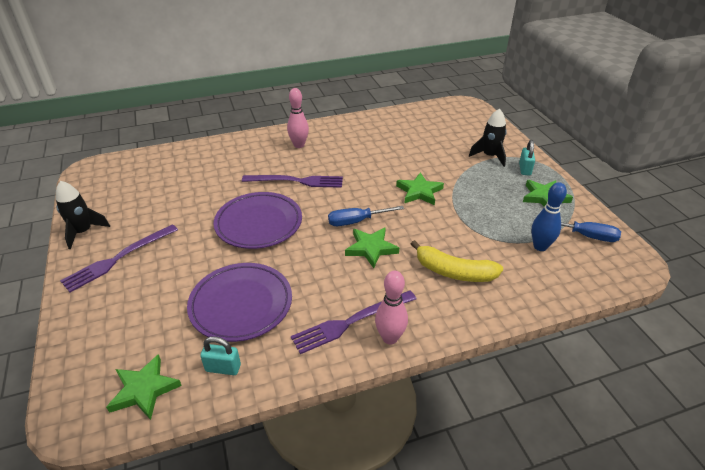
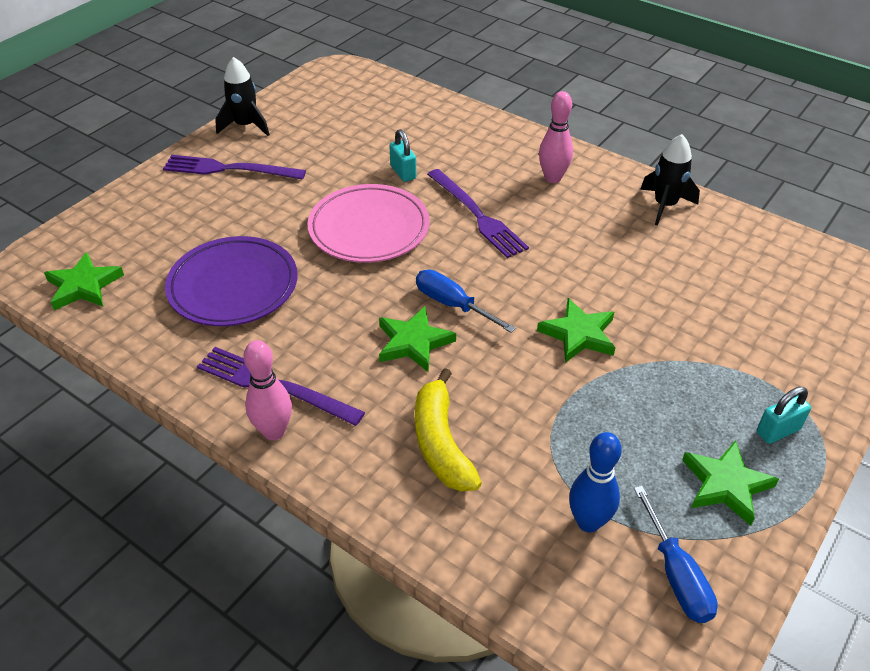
camera: 55 degrees right, 5 degrees up
turquoise padlock [200,336,241,375] -> turquoise padlock moved to [389,129,416,182]
purple plate [214,192,302,249] -> pink plate [307,184,430,263]
black rocket [469,108,507,167] -> black rocket moved to [640,134,700,225]

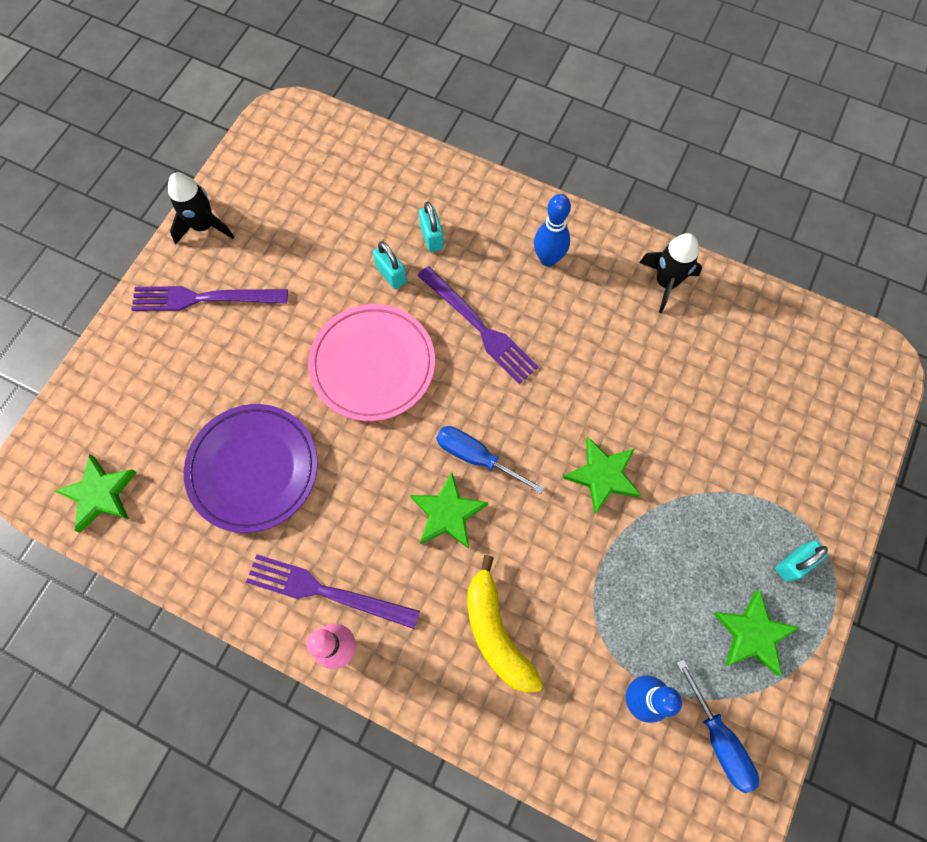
camera: 10 degrees left, 25 degrees up
pink bowling pin [539,91,573,183] -> blue bowling pin [534,194,571,267]
none -> turquoise padlock [419,202,444,252]

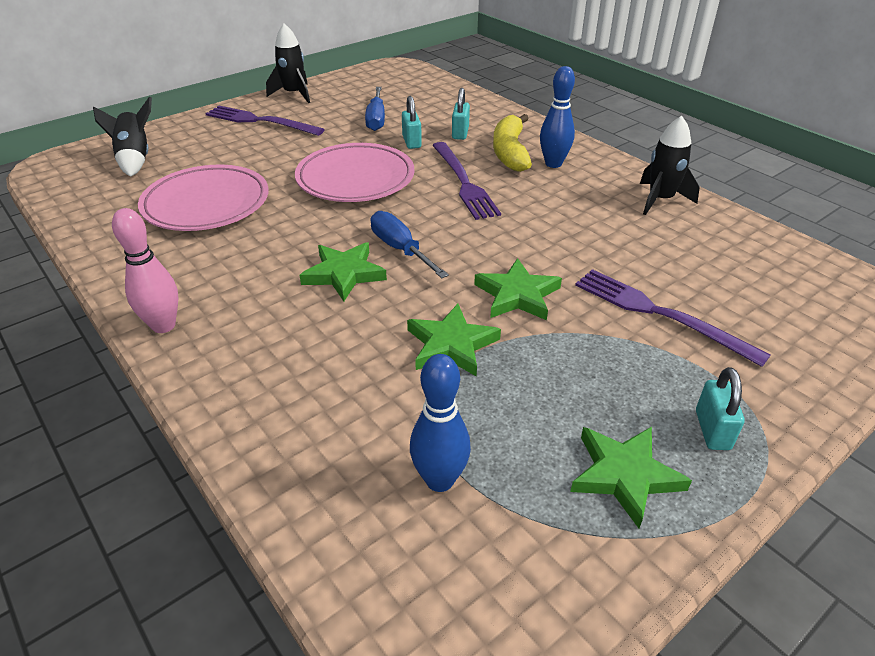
camera: 25 degrees right, 30 degrees down
green star [55,454,137,533] -> green star moved to [407,304,501,377]
purple plate [184,404,318,533] -> pink plate [138,165,268,231]
purple fork [246,555,420,629] -> purple fork moved to [575,269,771,367]
yellow banana [468,555,543,693] -> yellow banana moved to [493,114,532,172]
blue screwdriver [677,659,759,793] -> blue screwdriver moved to [365,87,385,131]
turquoise padlock [775,541,828,582] -> turquoise padlock turned 75 degrees counterclockwise [696,367,745,450]
none -> black rocket [93,96,152,177]

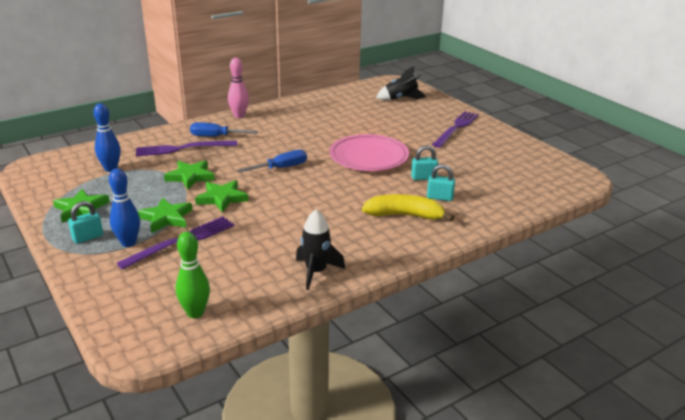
camera: 95 degrees right, 10 degrees down
pink plate [138,165,268,231] -> none
black rocket [266,24,310,103] -> none
green star [300,242,387,301] -> green star moved to [137,198,193,233]
blue screwdriver [365,87,385,131] -> blue screwdriver moved to [190,122,258,137]
purple fork [432,142,501,220] -> purple fork moved to [136,141,237,156]
blue bowling pin [540,66,575,168] -> blue bowling pin moved to [109,169,140,247]
turquoise padlock [696,367,745,450] -> turquoise padlock turned 45 degrees counterclockwise [68,201,103,244]
none -> green bowling pin [176,232,210,318]

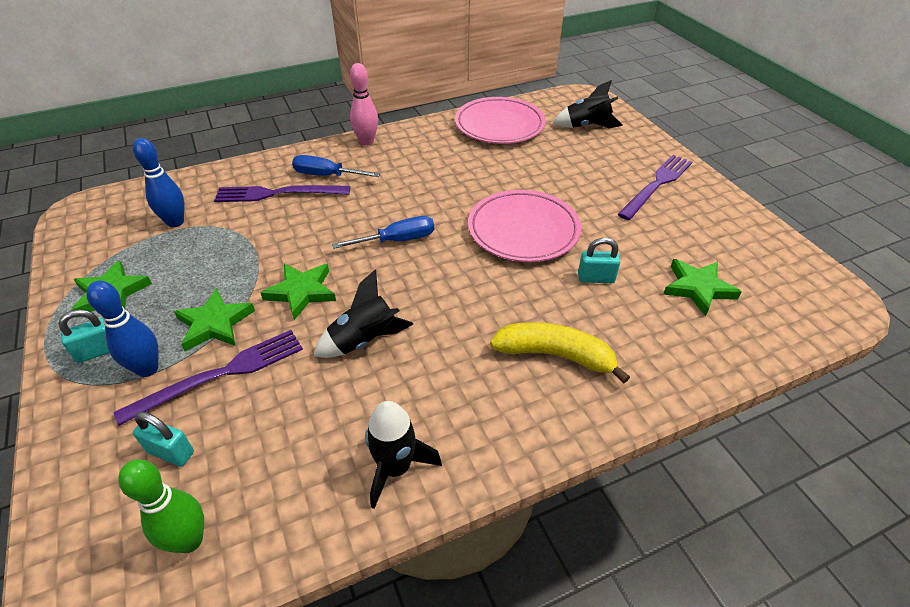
camera: 10 degrees right, 15 degrees up
green star [164,160,215,190] -> green star moved to [663,259,741,316]
turquoise padlock [427,164,455,201] -> turquoise padlock moved to [133,412,194,467]
none -> black rocket [314,270,413,358]
none -> pink plate [455,97,546,144]

